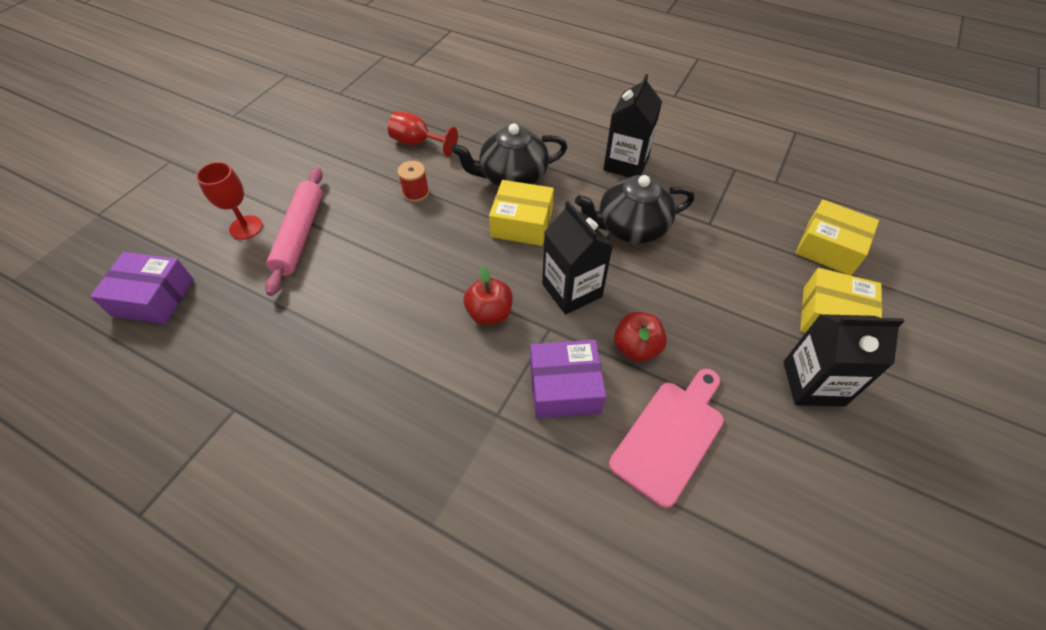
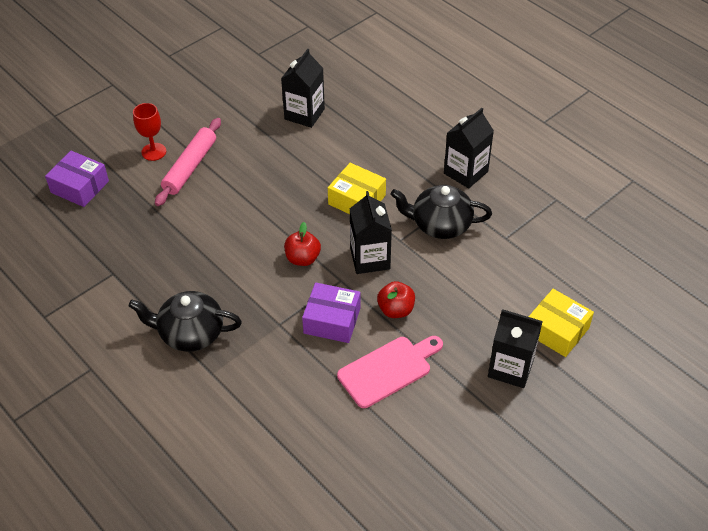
camera: 20 degrees right, 5 degrees down
red goblet [388,111,458,157] -> black carton [281,49,325,128]
red spool [397,161,429,202] -> none
black teapot [451,123,567,186] -> black teapot moved to [128,291,242,352]
yellow box [795,200,879,275] -> none

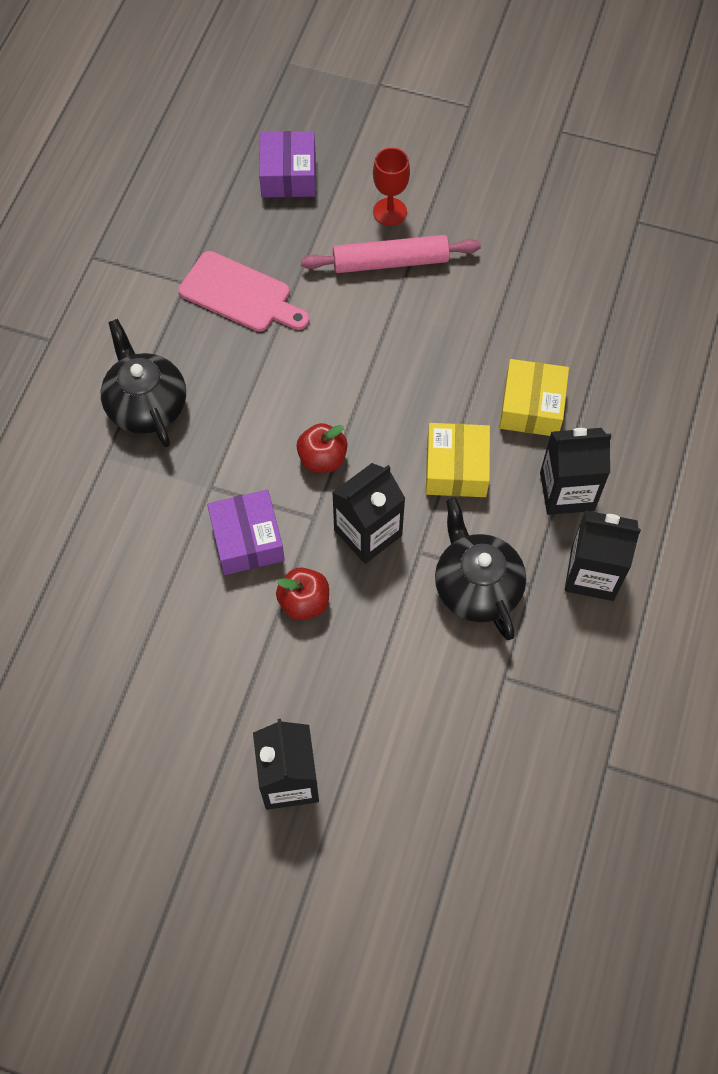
camera: 60 degrees right, 15 degrees up
black carton [281,49,325,128] -> black carton moved to [540,428,612,515]
pink cutting board [337,336,443,408] -> pink cutting board moved to [179,251,309,332]
yellow box [528,289,594,357] -> yellow box moved to [499,359,569,436]

